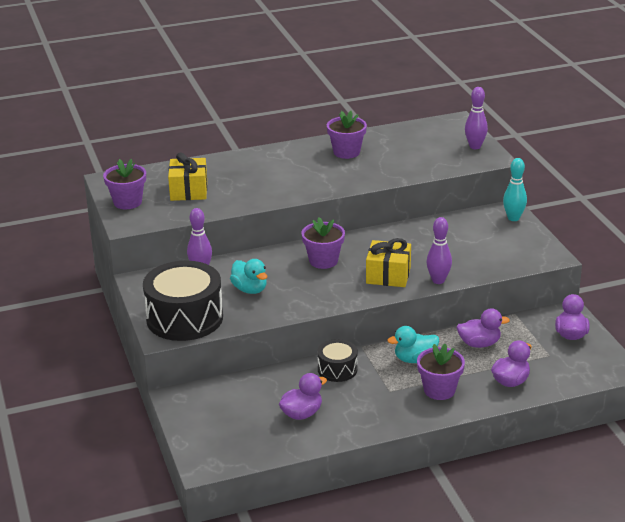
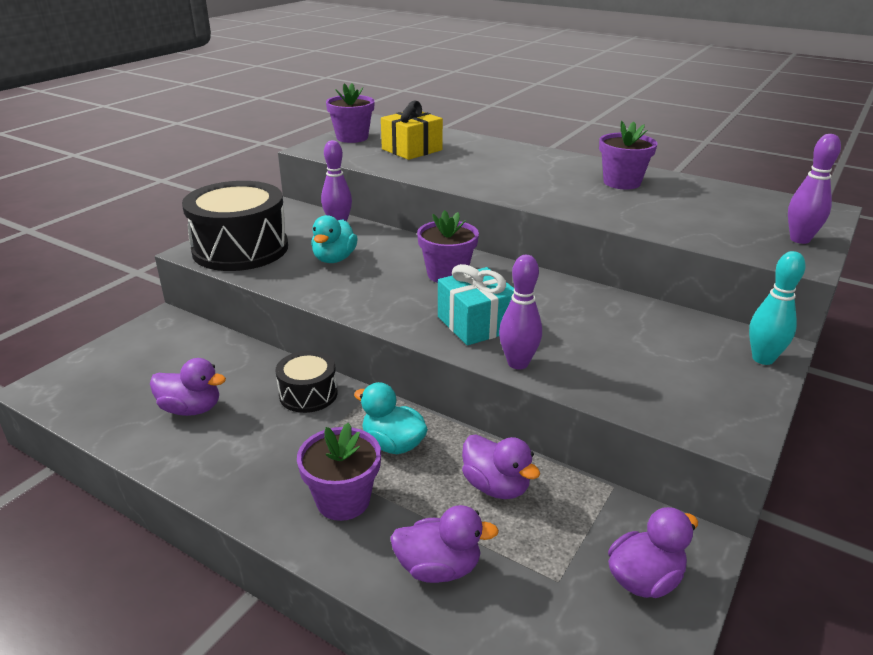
camera: 50 degrees right, 0 degrees up
yellow gift [366,238,411,287] -> turquoise gift [438,264,514,345]

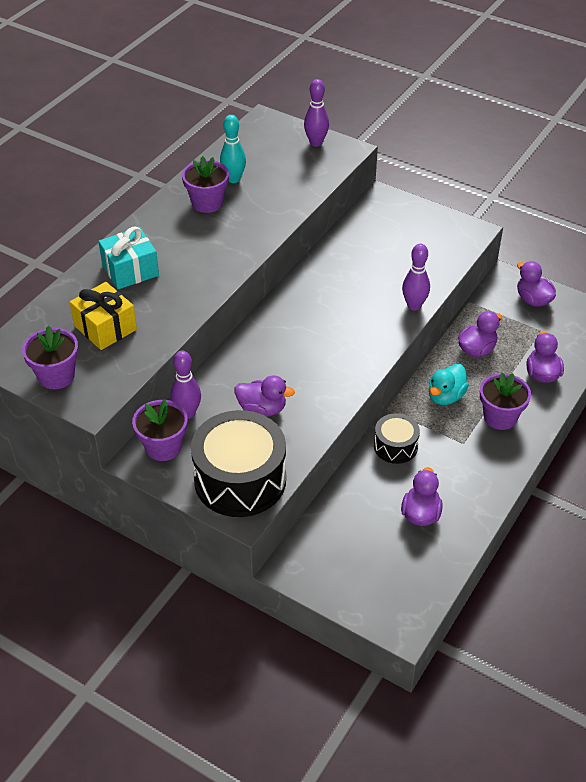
camera: 90 degrees left, 15 degrees up
turquoise duck [311,215,358,263] -> purple duck [234,375,295,416]
purple flower pot [417,210,479,283] -> purple flower pot moved to [132,399,188,461]
turquoise gift [438,264,514,345] -> turquoise gift moved to [98,226,159,289]
turquoise bowling pin [749,251,806,365] -> turquoise bowling pin moved to [220,115,246,183]

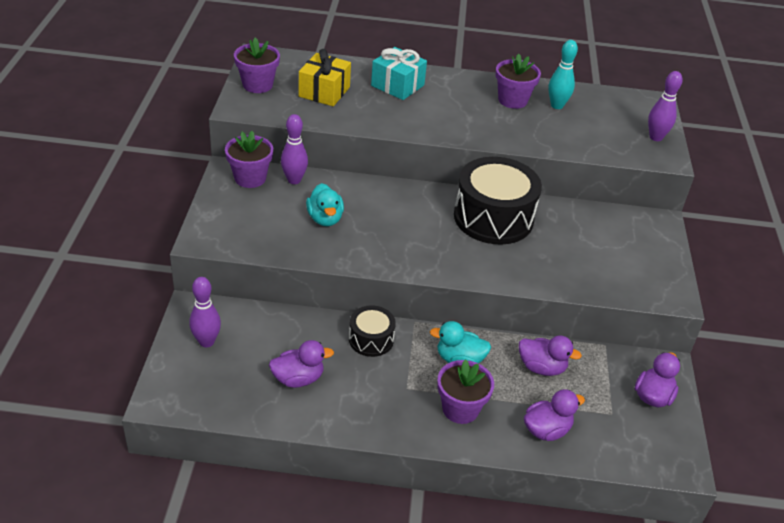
camera: 60 degrees right, 5 degrees down
black drum [191,410,286,517] -> black drum moved to [454,157,542,245]
purple duck [234,375,295,416] -> turquoise duck [306,183,344,226]
purple bowling pin [402,244,430,311] -> purple bowling pin moved to [189,277,221,347]

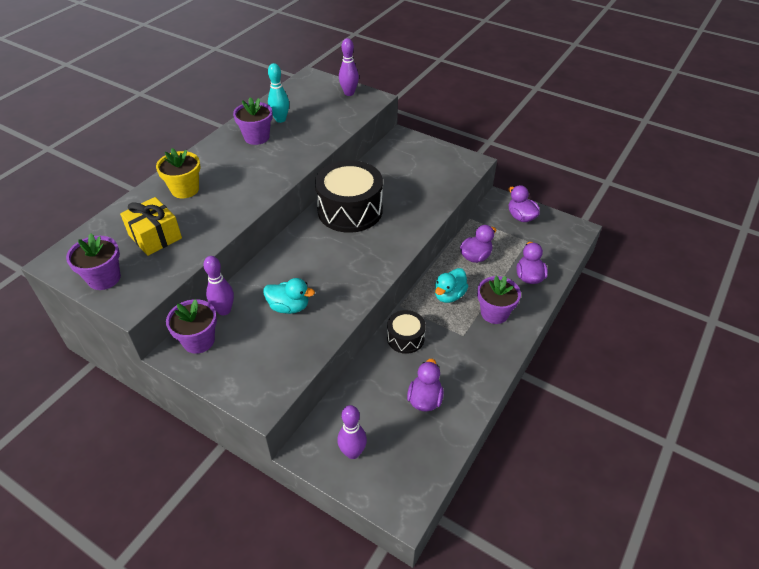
camera: 60 degrees left, 5 degrees up
turquoise gift [371,47,427,100] -> yellow flower pot [156,148,200,198]

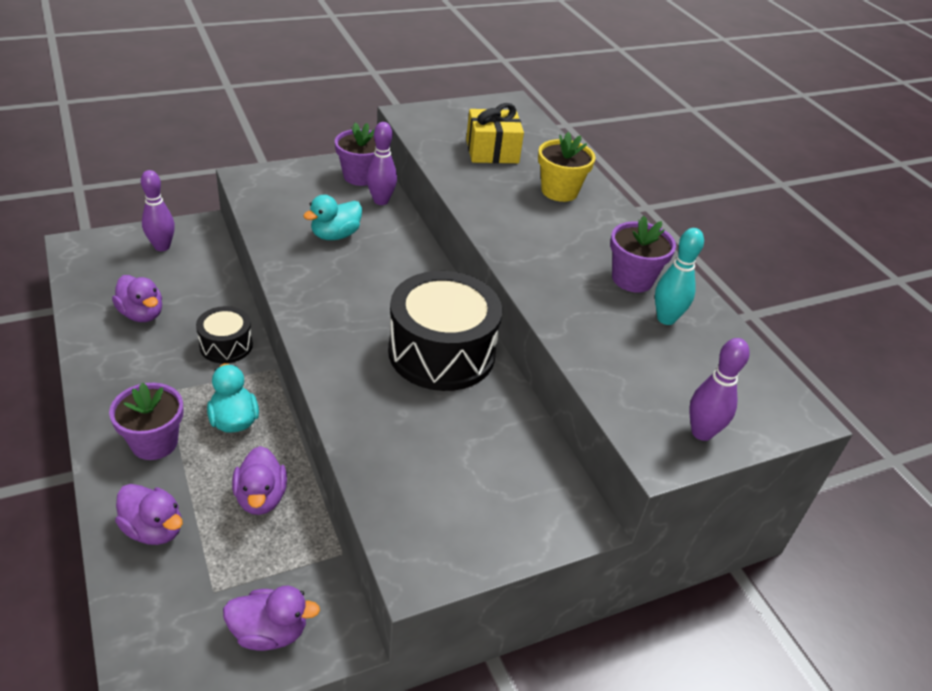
camera: 120 degrees right, 5 degrees down
purple flower pot [66,233,121,290] -> none

